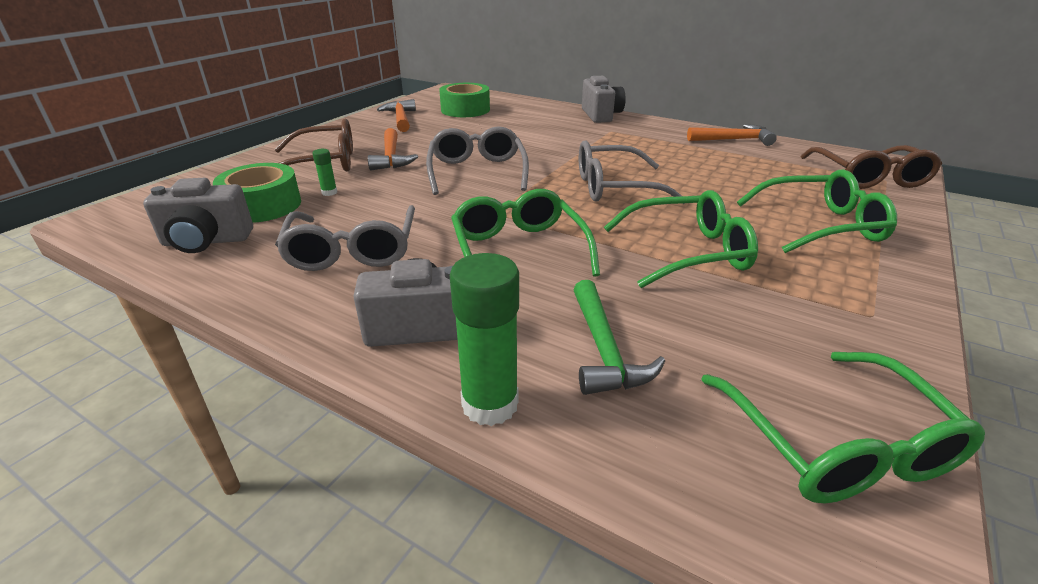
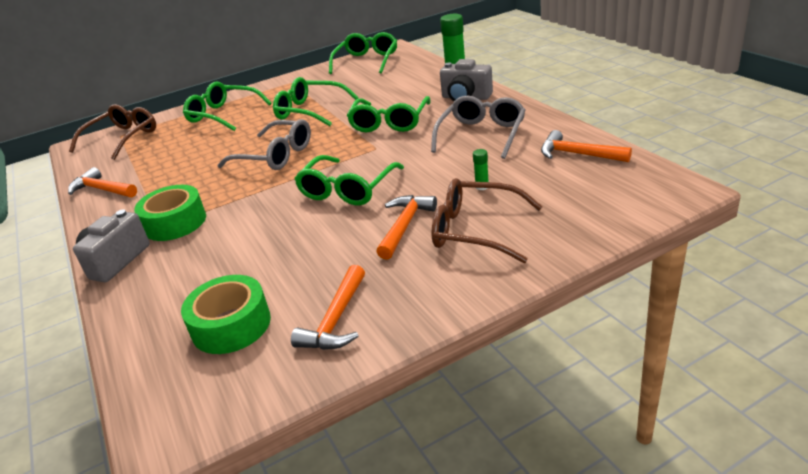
camera: 145 degrees left, 0 degrees up
grey camera [143,178,253,253] -> orange hammer [541,130,632,162]
green tape [213,163,301,223] -> green tape moved to [134,185,206,241]
grey glasses [426,127,529,195] -> green glasses [294,155,404,205]
green hammer [573,280,665,395] -> none

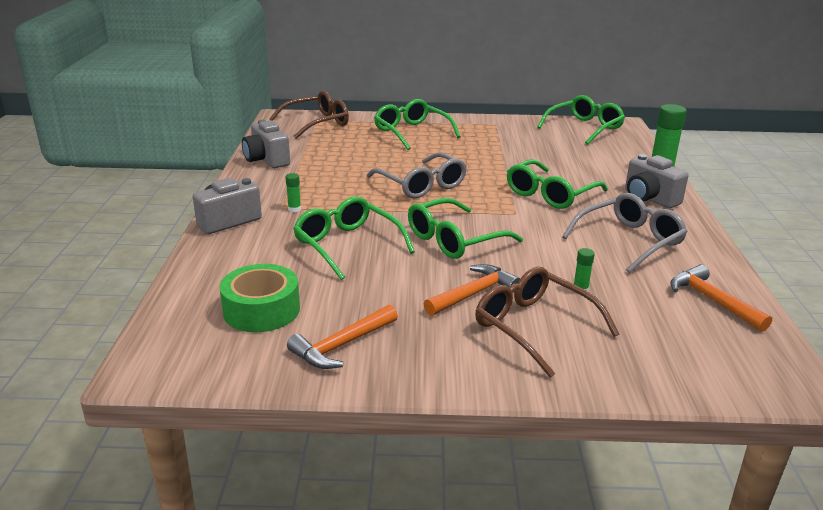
camera: 25 degrees right, 5 degrees down
orange hammer [68,167,137,197] -> grey camera [242,120,290,168]
green tape [134,185,206,241] -> green glue stick [285,173,301,212]
green glasses [273,77,359,126] -> green glasses moved to [293,196,415,280]

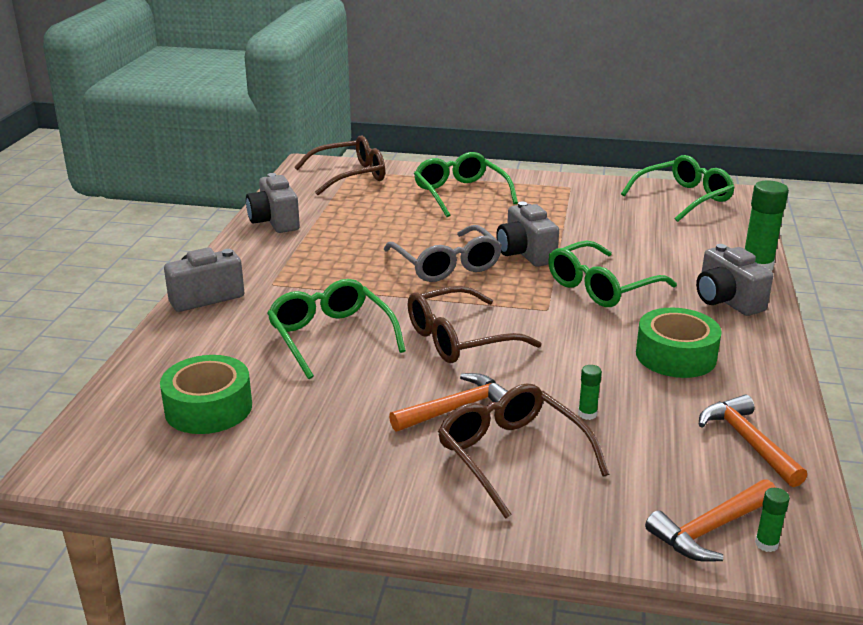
camera: 10 degrees right, 0 degrees up
green glue stick [285,173,301,212] -> green glue stick moved to [755,488,790,552]
orange hammer [287,305,398,369] -> orange hammer moved to [645,479,776,562]
green glasses [408,198,523,259] -> brown glasses [408,286,542,363]
grey glasses [562,193,688,273] -> green tape [636,308,722,378]
none -> grey camera [496,202,559,267]

